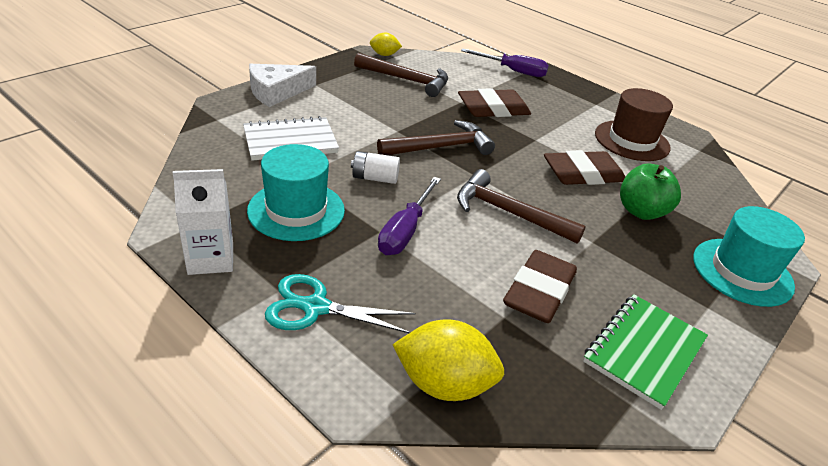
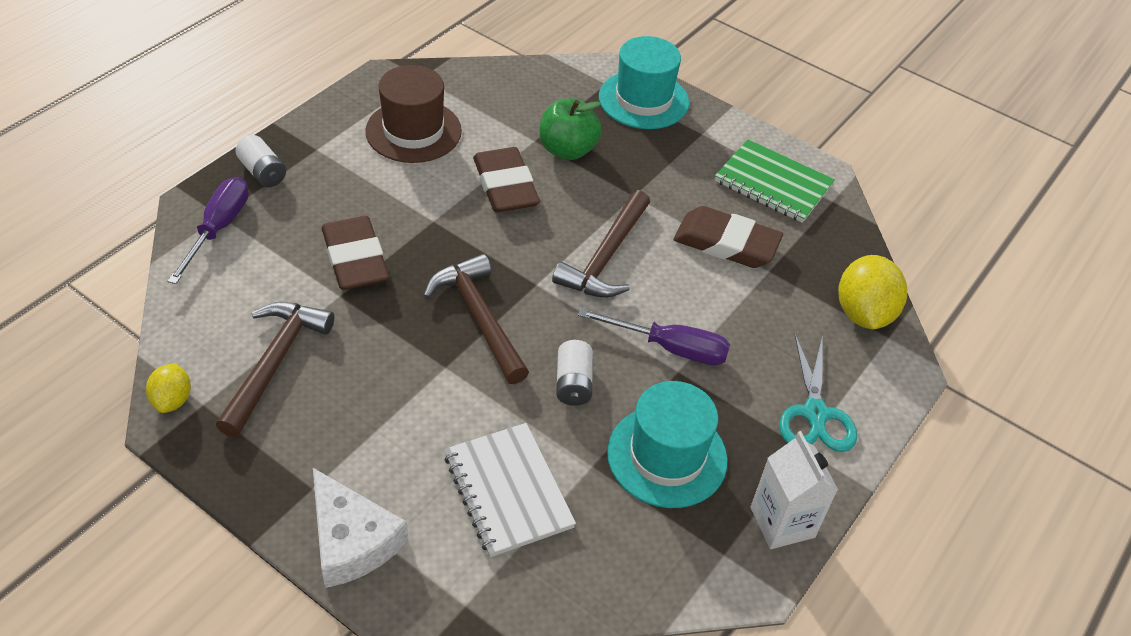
camera: 95 degrees left, 10 degrees up
none -> white battery [235,135,286,187]

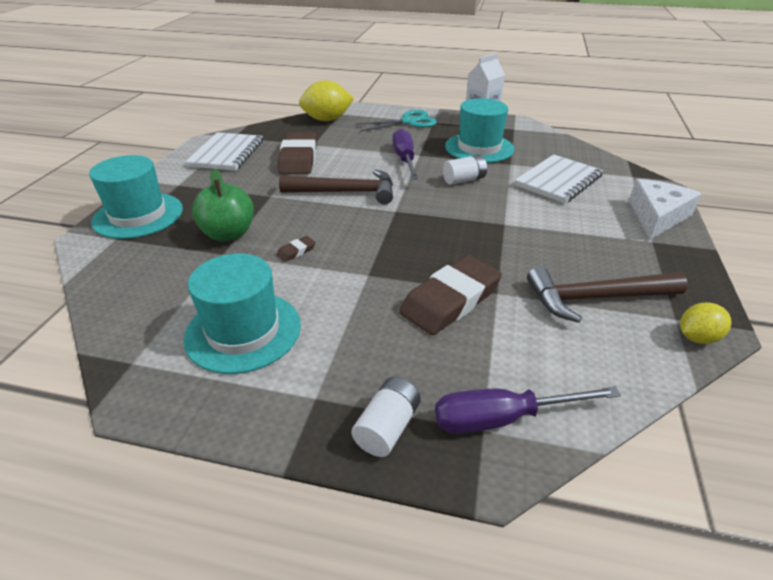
camera: 110 degrees left, 10 degrees down
brown hat [365,65,462,163] -> turquoise hat [183,254,301,374]
brown hammer [423,254,529,384] -> none
brown eraser [473,147,540,212] -> brown eraser [276,236,316,262], size x0.41
green notebook [715,139,835,223] -> white notebook [185,132,263,171]

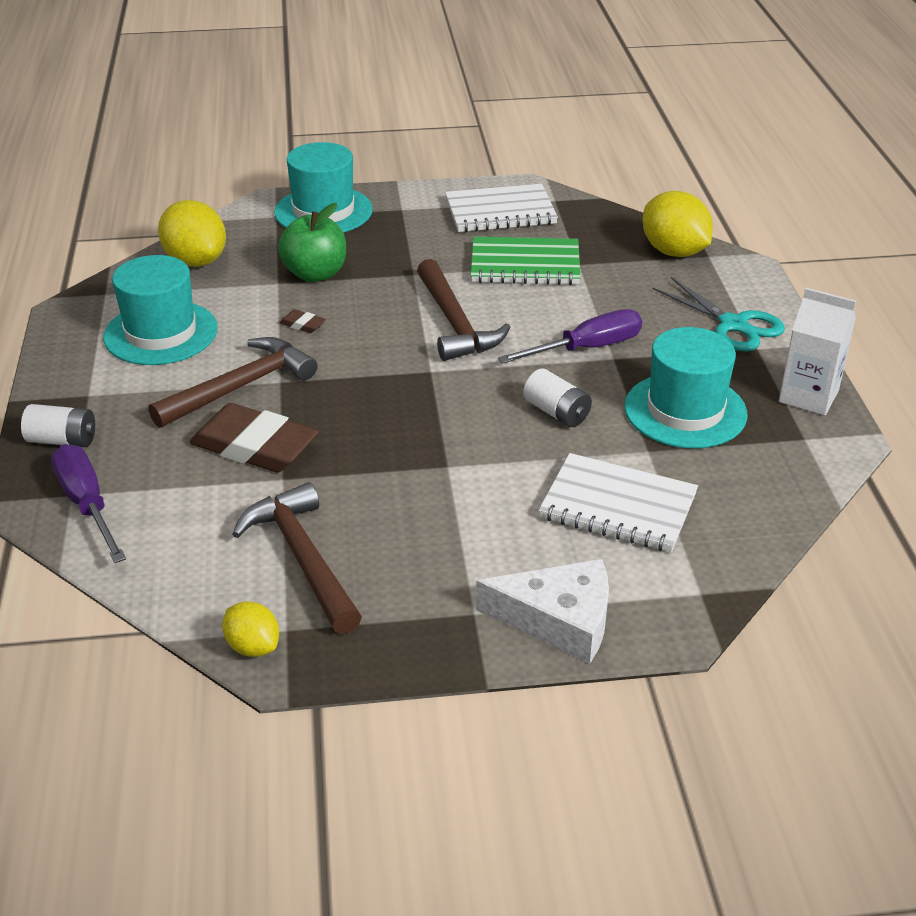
camera: 70 degrees right, 0 degrees up
brown eraser [278,132,317,174] -> green notebook [471,237,581,285]
none -> brown hammer [148,337,317,428]
none -> yellow lemon [158,200,226,267]

